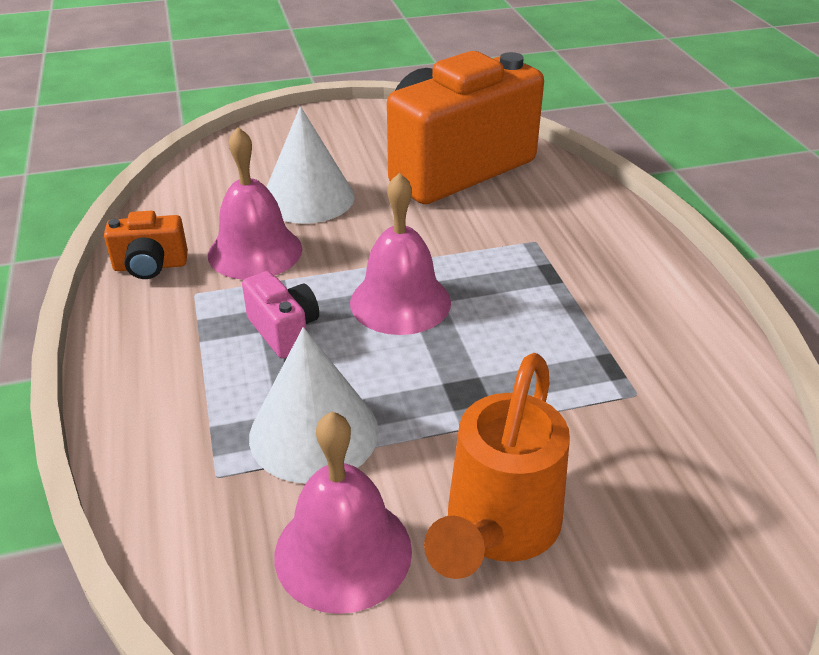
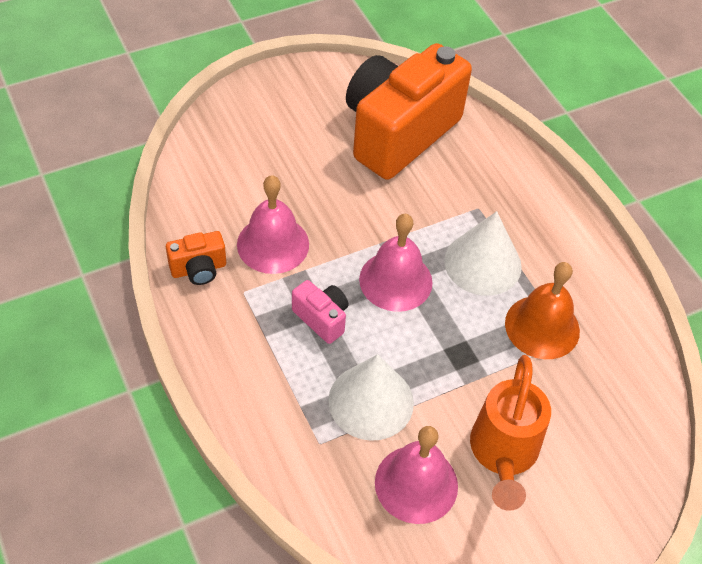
camera: 15 degrees left, 15 degrees up
white cone [266,106,354,224] -> white cone moved to [444,211,522,296]
none -> orange bell [505,262,580,359]

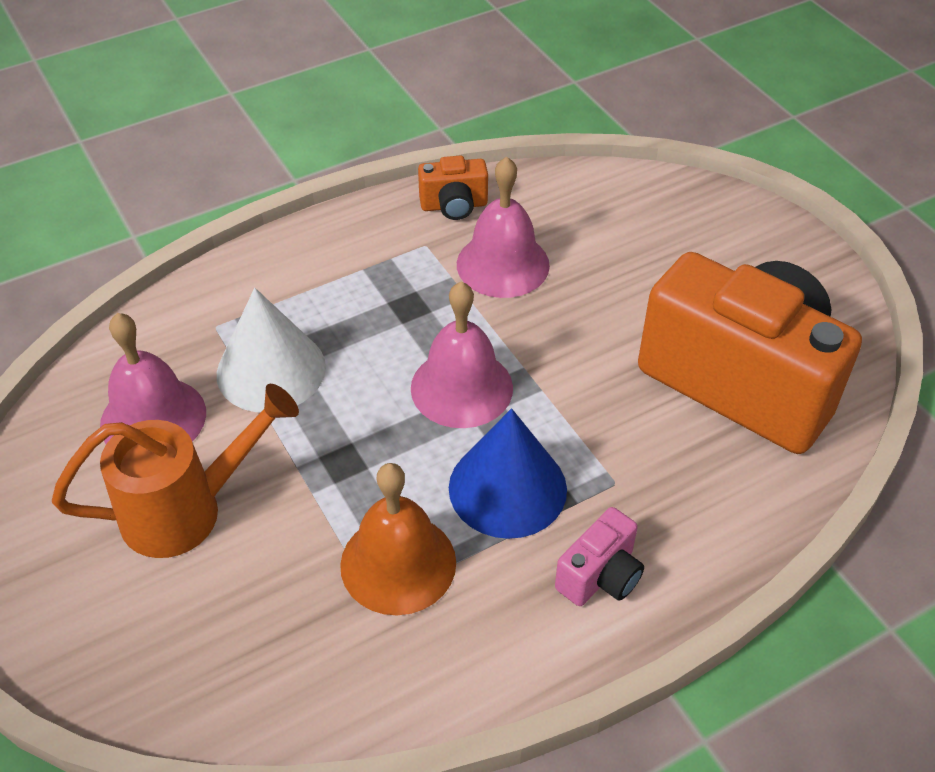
camera: 90 degrees right, 5 degrees down
orange camera [166,231,226,285] -> orange camera turned 75 degrees counterclockwise [418,155,488,220]
pink camera [292,280,348,344] -> pink camera moved to [555,507,644,606]
white cone [444,211,522,296] -> blue cone [449,408,567,539]
orange watering can [470,355,551,511] -> orange watering can turned 150 degrees clockwise [52,384,299,558]

